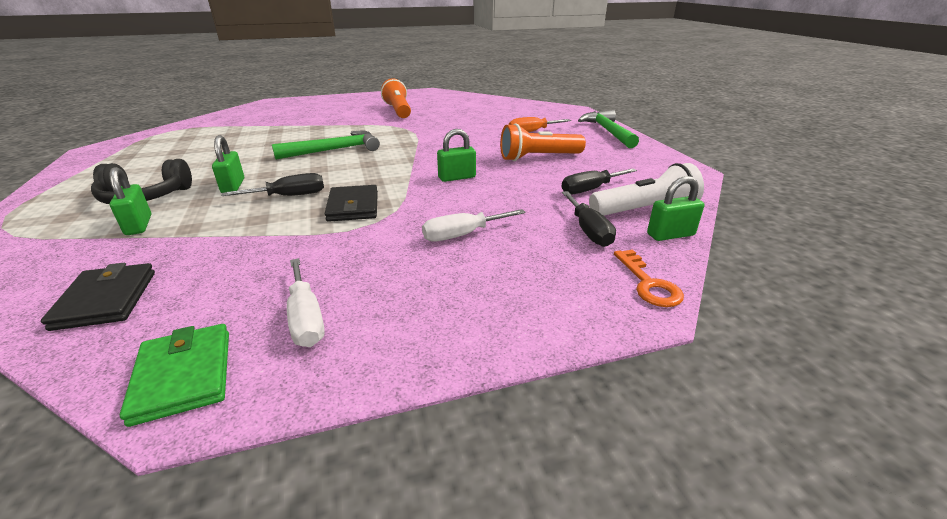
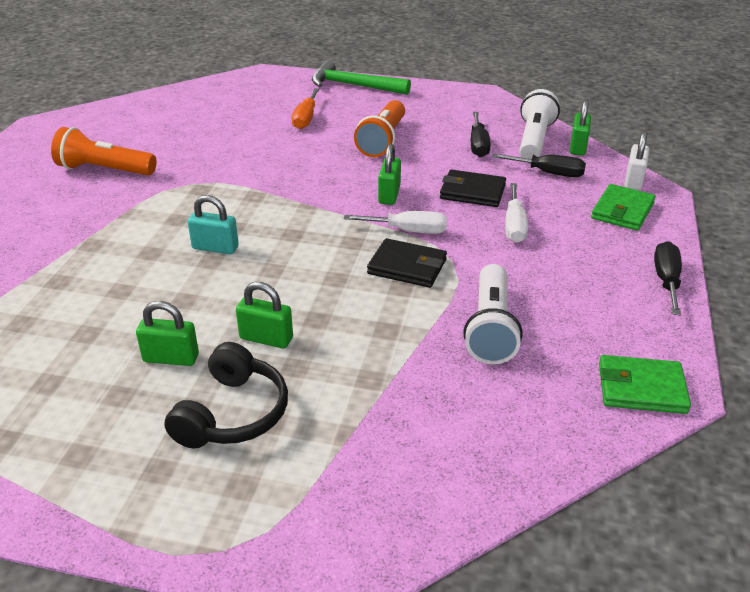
camera: 60 degrees left, 5 degrees up
black wallet [41,263,155,331] -> black wallet moved to [440,169,506,207]
green padlock [109,167,151,235] -> green padlock moved to [136,301,199,366]
black screwdriver [221,173,324,196] -> black screwdriver moved to [654,241,682,315]
green hammer [272,131,380,160] -> turquoise padlock [188,195,239,254]
white screwdriver [287,258,325,347] -> white screwdriver moved to [344,211,447,234]
orange key [614,249,684,307] -> white padlock [624,131,649,191]
none -> white flashlight [463,264,523,364]
none -> green wallet [591,184,656,231]

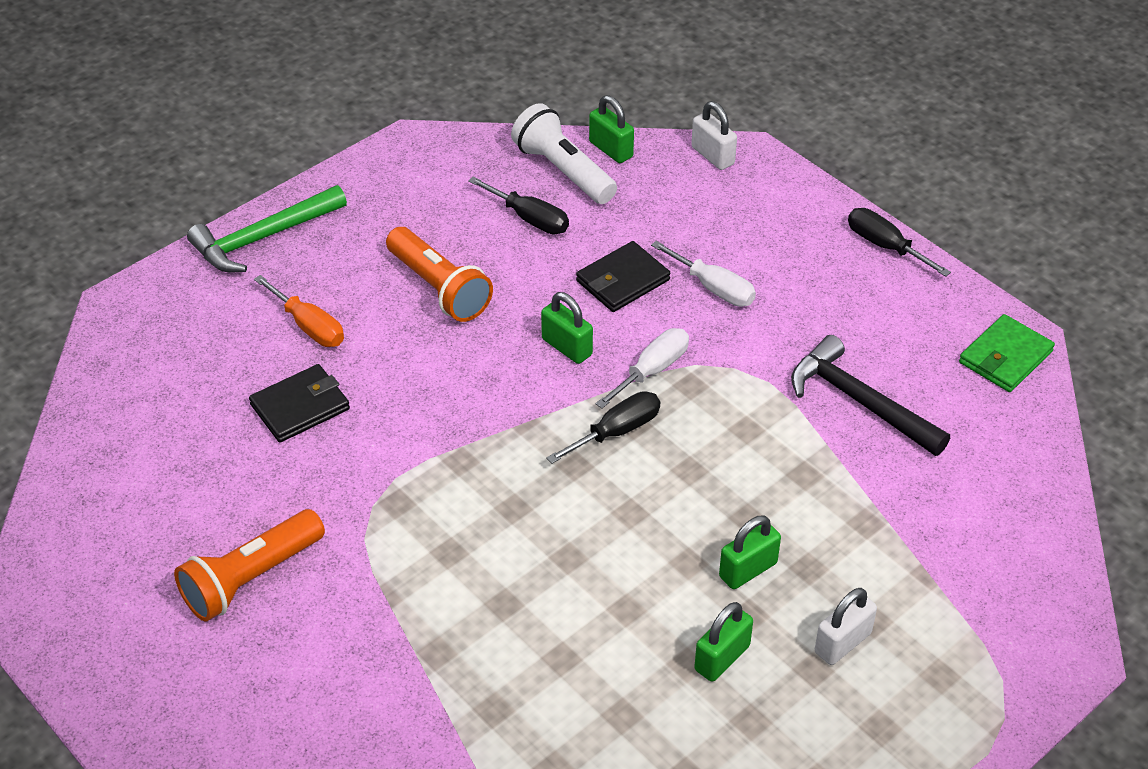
camera: 55 degrees left, 10 degrees up
black headphones [164,342,288,448] -> white padlock [815,588,877,665]
turquoise padlock [188,195,239,254] -> none
black wallet [367,238,447,288] -> black wallet moved to [249,364,350,442]
white flashlight [463,264,523,364] -> black hammer [791,335,950,456]
black screwdriver [492,153,586,177] -> black screwdriver moved to [546,391,660,464]
green wallet [591,184,656,231] -> none

